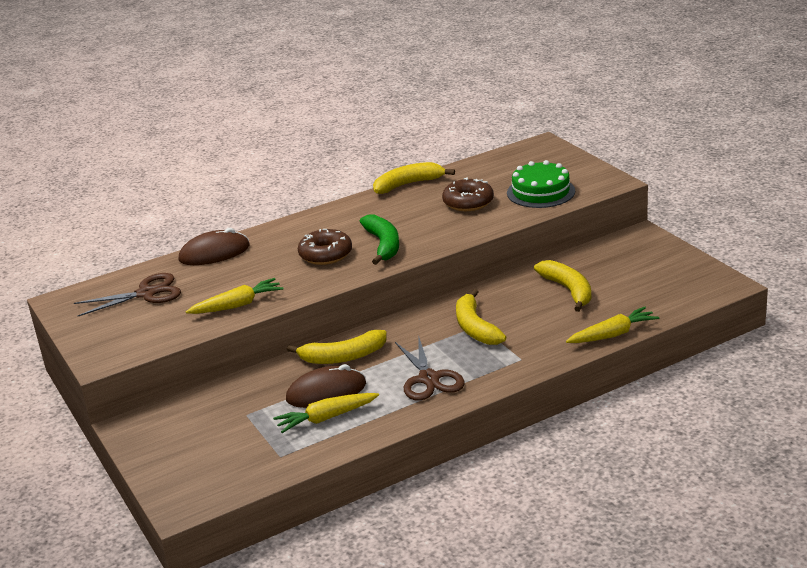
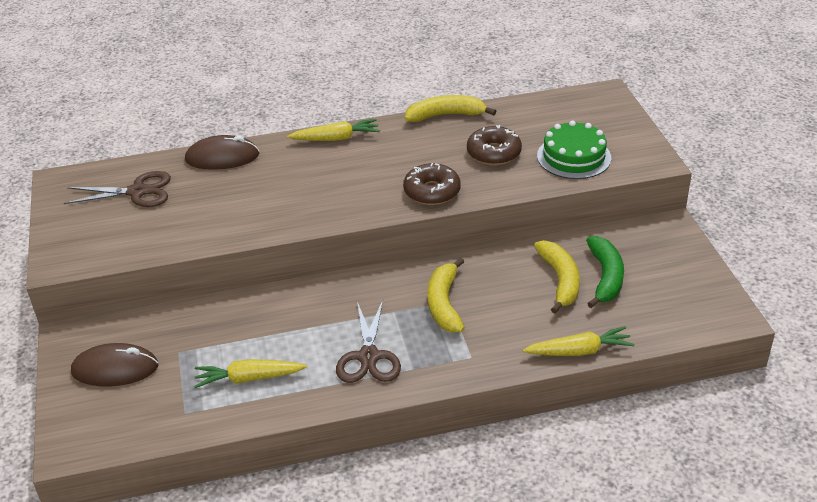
camera: 15 degrees right, 10 degrees up
yellow carrot [185,278,284,314] -> yellow carrot moved to [287,119,380,141]
brown mouse [286,364,366,408] -> brown mouse moved to [71,343,158,386]
yellow banana [287,330,387,364] -> none
brown donut [298,229,352,265] -> brown donut moved to [403,163,461,205]
green banana [360,214,399,265] -> green banana moved to [586,236,624,308]

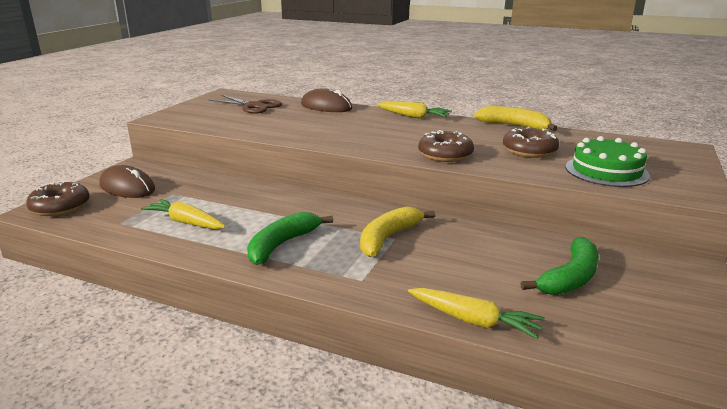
camera: 35 degrees right, 15 degrees down
brown scissors [336,300,401,383] -> green banana [247,212,333,265]
yellow banana [534,240,580,314] -> none
none -> brown donut [26,181,89,216]

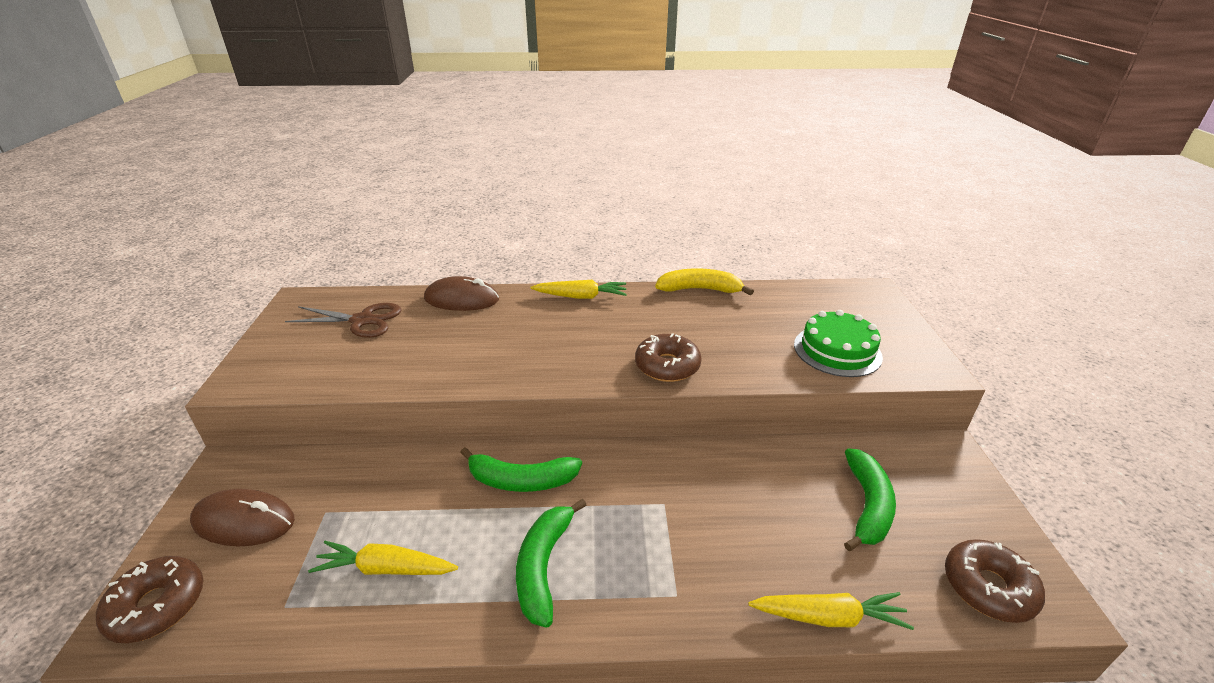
camera: 25 degrees left, 10 degrees up
yellow banana [360,206,436,257] -> none
brown donut [503,127,559,158] -> brown donut moved to [945,539,1045,623]
none -> green banana [460,447,582,492]

